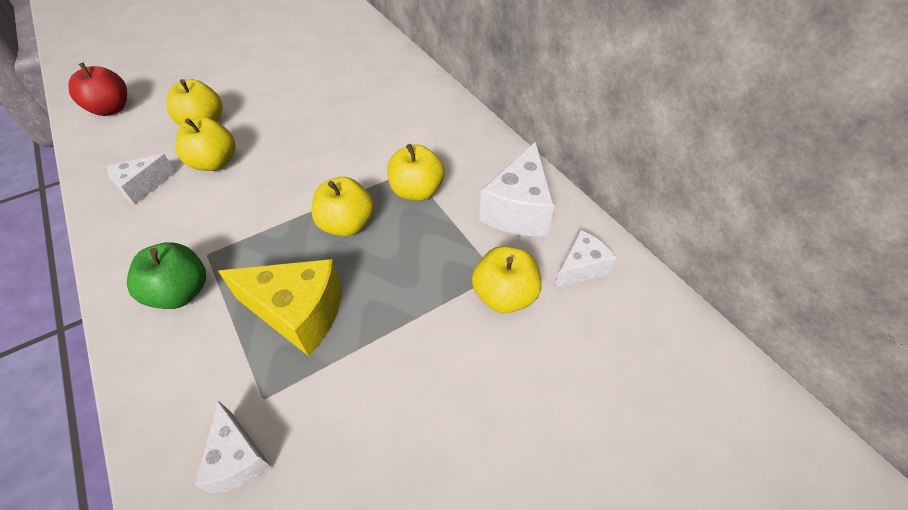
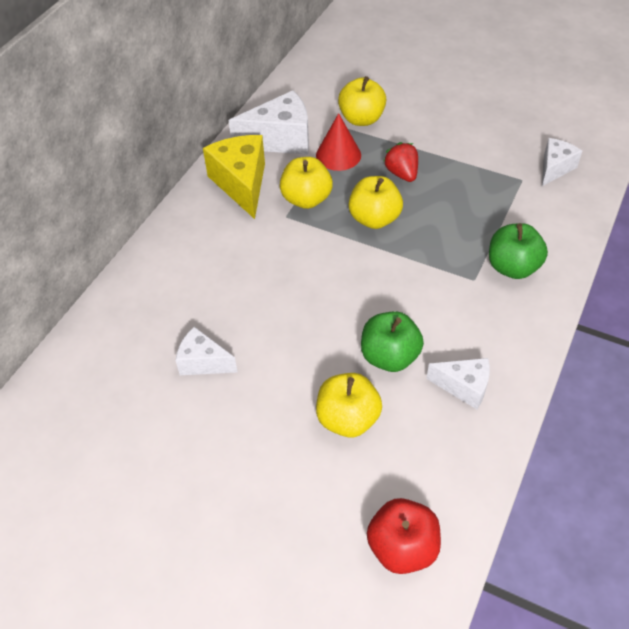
camera: 120 degrees left, 0 degrees up
yellow apple [175,117,236,171] -> green apple [361,311,424,372]
yellow cheese [218,259,342,356] -> yellow cheese moved to [203,135,265,219]
white cheese [554,230,617,289] -> white cheese moved to [176,327,237,375]
none -> red cone [316,113,361,171]
none -> red strawberry [383,142,418,182]

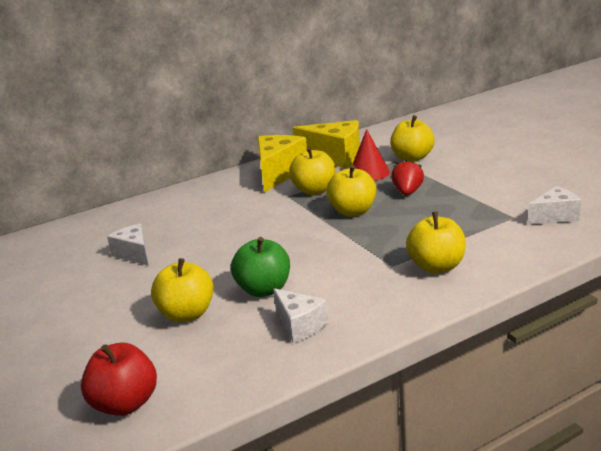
camera: 35 degrees right, 25 degrees down
white cheese [228,90,309,155] -> yellow cheese [293,120,360,168]
green apple [489,223,548,279] -> yellow apple [406,212,466,273]

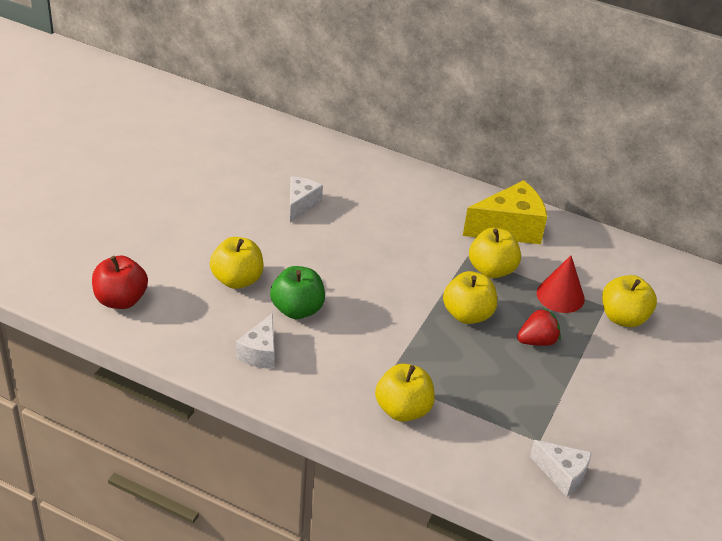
camera: 50 degrees right, 15 degrees up
yellow cheese [293,120,360,168] -> none

